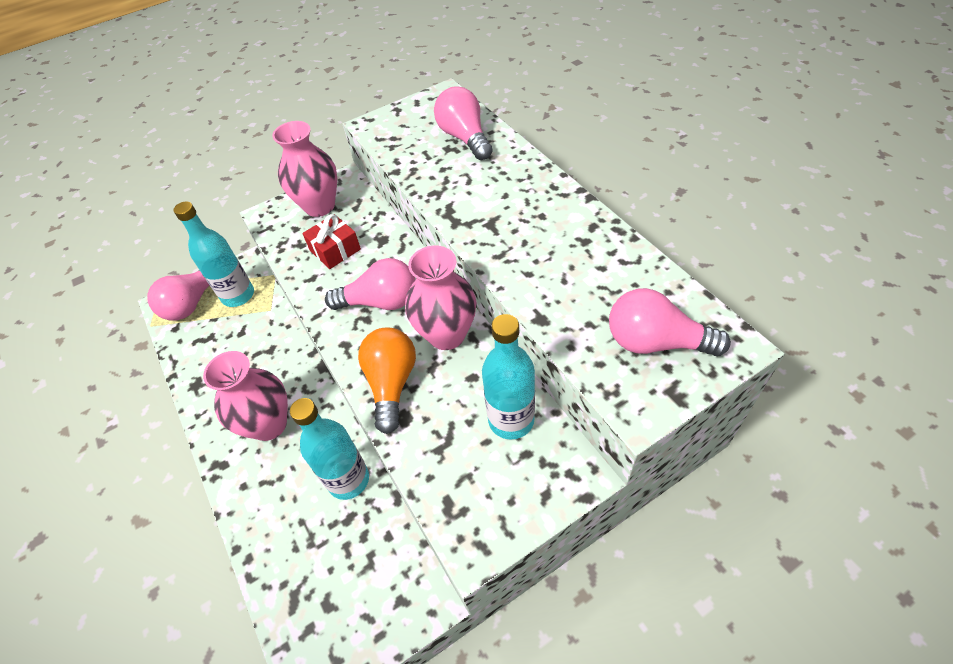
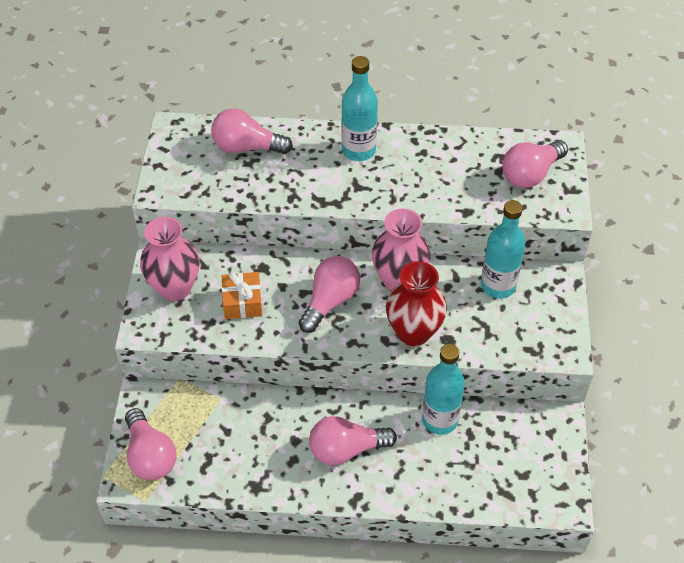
camera: 60 degrees left, 0 degrees up
turquoise bottle [174,201,254,307] -> turquoise bottle moved to [342,56,378,161]
pink vase [203,351,288,441] -> pink light bulb [309,416,397,465]
red gift [302,214,361,269] -> orange gift [222,272,262,319]
orange light bulb [358,328,416,434] -> red vase [386,261,447,346]

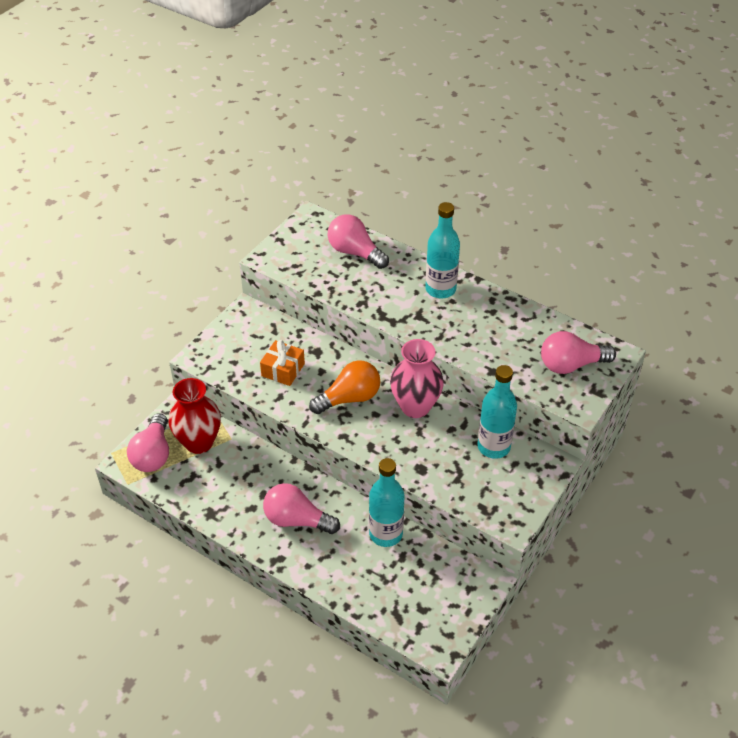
camera: 30 degrees right, 5 degrees down
pink vase [140,217,200,301] -> none
pink light bulb [299,256,360,333] -> orange light bulb [309,360,380,414]
red vase [386,261,447,346] -> red vase moved to [168,378,221,454]

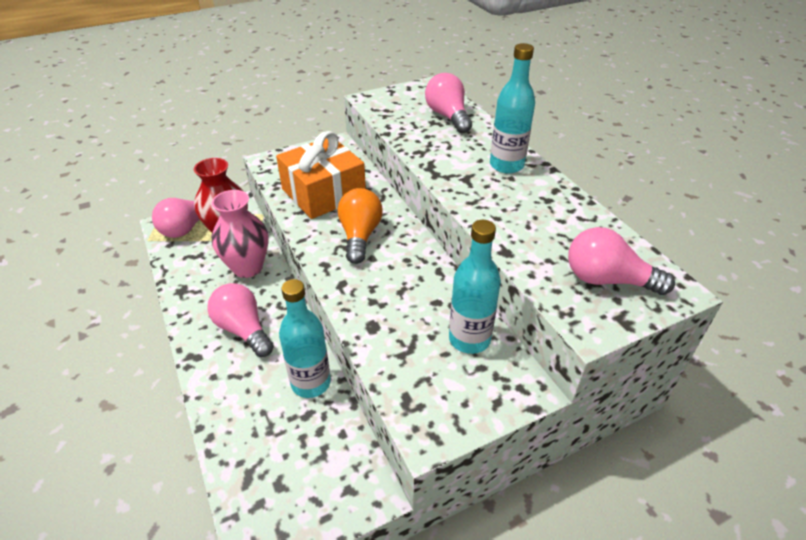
camera: 30 degrees right, 5 degrees down
orange gift [260,340,305,386] -> orange gift [276,131,366,219], size x1.87
orange light bulb [309,360,380,414] -> orange light bulb turned 90 degrees counterclockwise [338,188,383,264]
pink vase [390,339,444,418] -> pink vase moved to [212,190,268,278]

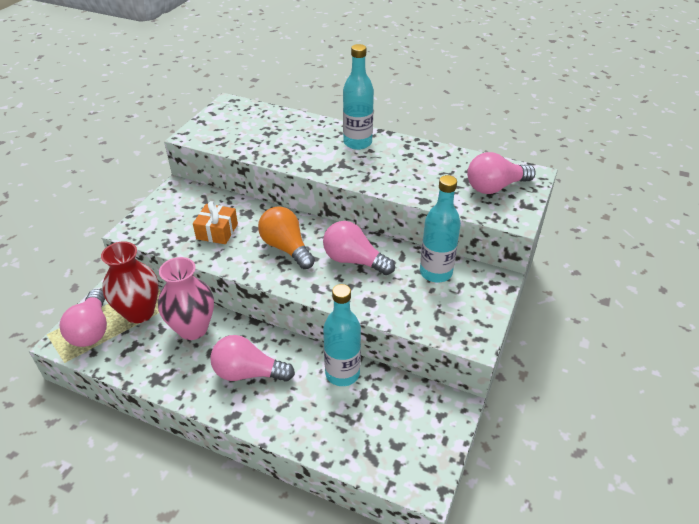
camera: 40 degrees left, 0 degrees up
orange gift [276,131,366,219] -> orange gift [193,201,238,244], size x0.54
pink light bulb [425,73,472,133] -> pink light bulb moved to [323,221,395,275]

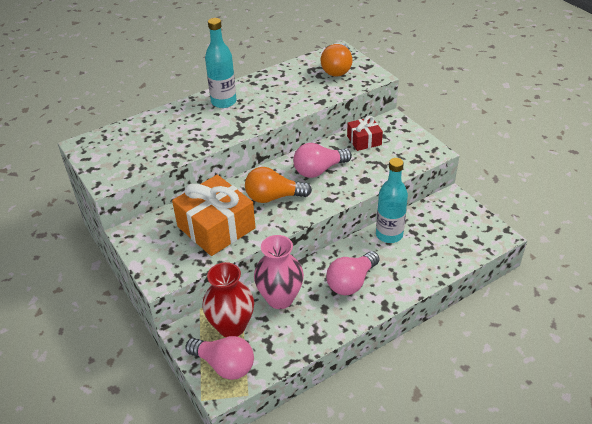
camera: 55 degrees left, 0 degrees up
orange gift [193,201,238,244] -> orange gift [172,175,256,256], size x1.87
turquoise bottle [420,175,461,283] -> red gift [347,116,383,151]
pink light bulb [467,152,536,194] -> orange light bulb [321,43,353,76]

